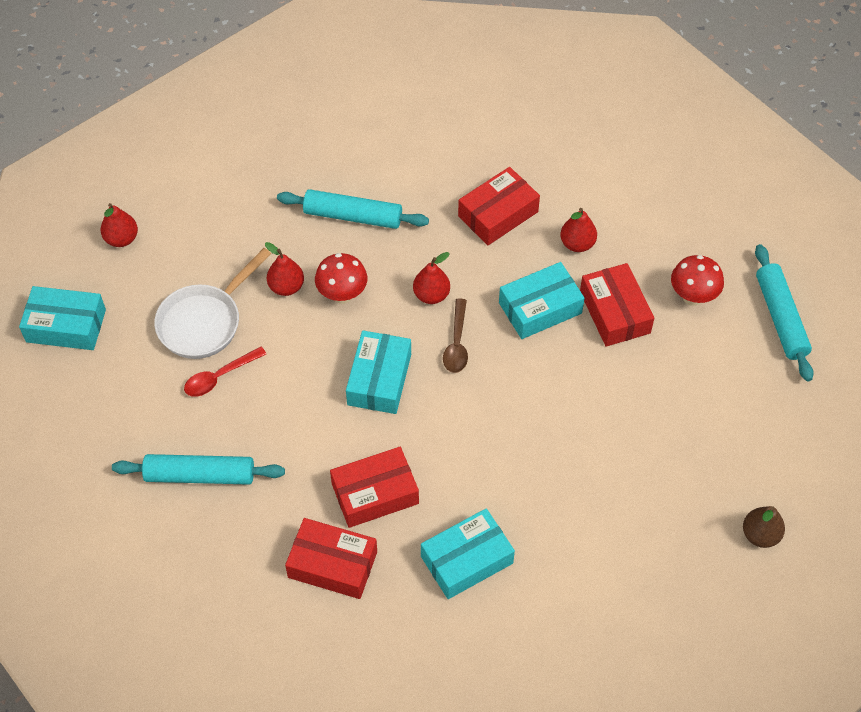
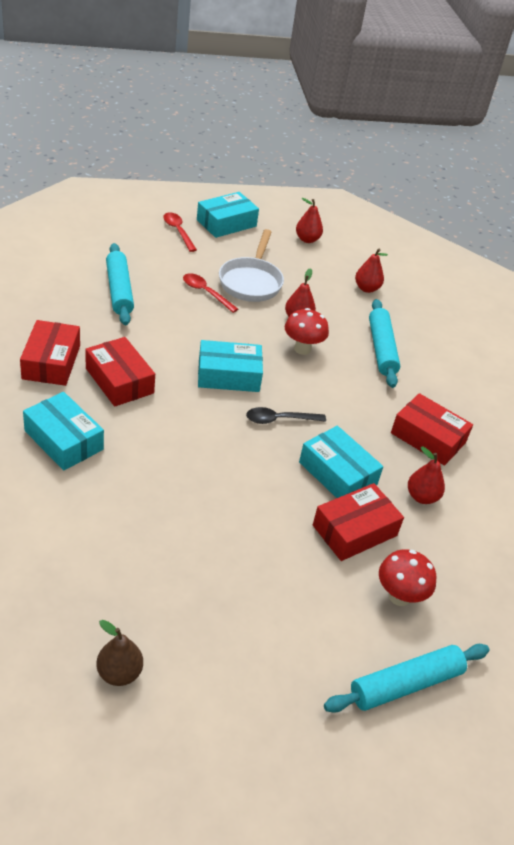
camera: 70 degrees right, 15 degrees down
turquoise box [19,286,106,350] -> turquoise box turned 60 degrees clockwise [197,192,259,238]
white pan [154,248,271,359] -> white pan turned 105 degrees counterclockwise [219,229,284,302]
red pear [413,252,450,304] -> red pear moved to [355,248,388,293]
brown spoon [443,298,468,373] -> black spoon [246,407,326,424]
none -> red spoon [163,212,197,252]

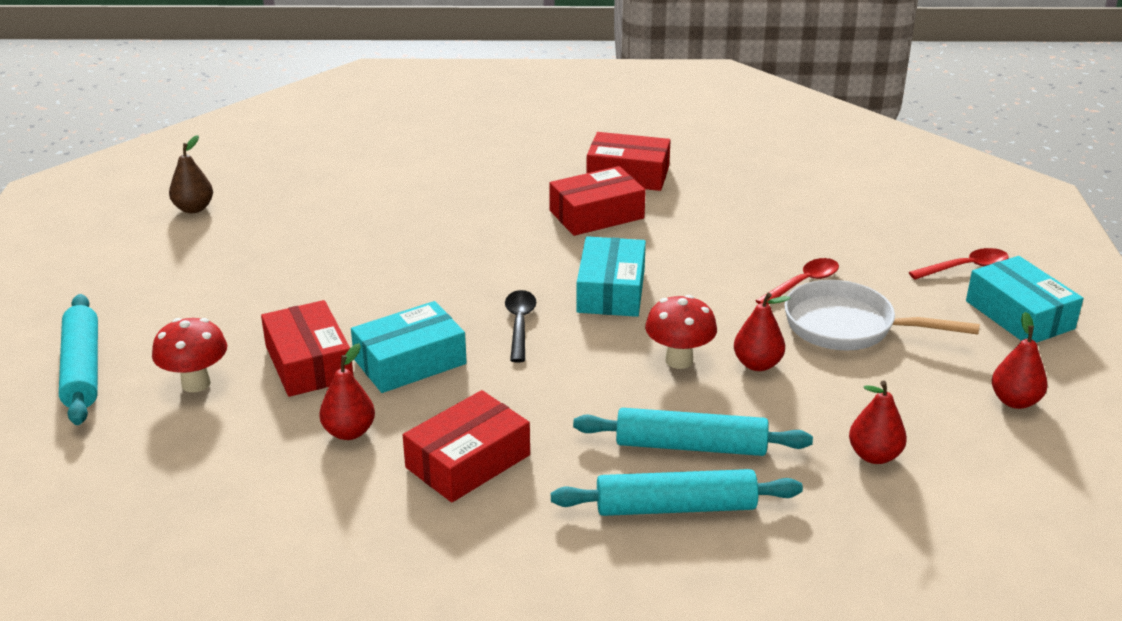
camera: 105 degrees right, 10 degrees down
turquoise box [23,392,104,470] -> none
turquoise rolling pin [106,243,134,325] -> turquoise rolling pin moved to [551,469,803,516]

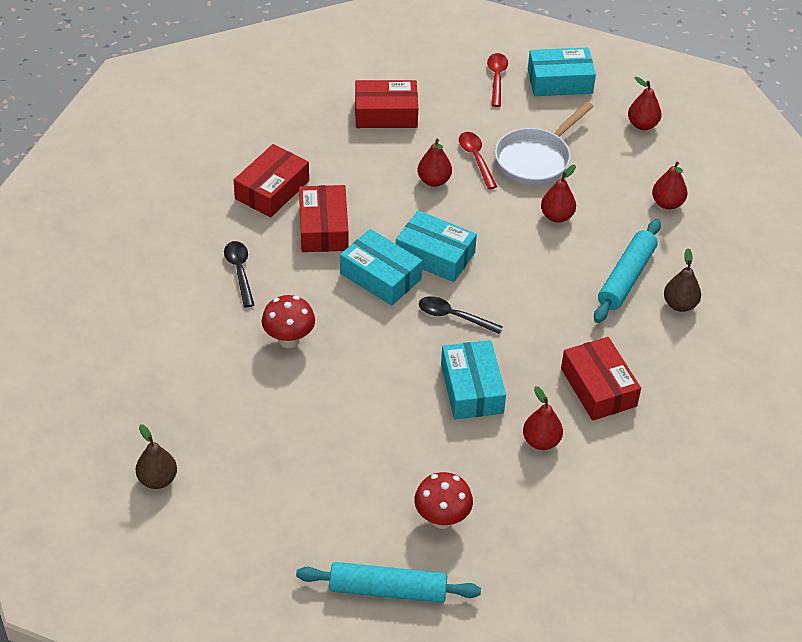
camera: 70 degrees left, 15 degrees up
red box [261,300,354,397] -> red box moved to [355,80,418,128]
turquoise rolling pin [551,469,803,516] -> brown pear [664,248,701,312]
red mushroom [645,295,717,369] -> red mushroom moved to [261,295,315,348]
none -> black spoon [224,241,254,307]
none -> turquoise box [340,229,422,306]
none -> red pear [418,139,452,187]

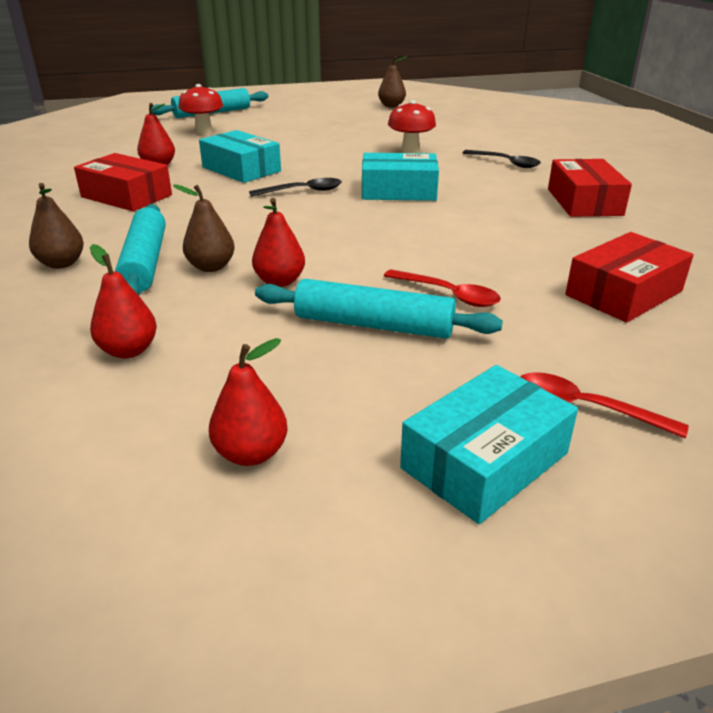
camera: 145 degrees right, 15 degrees down
red box [299,185,349,252] -> none
turquoise box [396,210,477,282] -> none
red pear [418,139,452,187] -> none
red spoon [487,53,508,107] -> red spoon turned 150 degrees clockwise [520,372,688,438]
white pan [495,102,593,185] -> turquoise rolling pin [255,279,503,339]
none -> brown pear [173,184,235,272]

